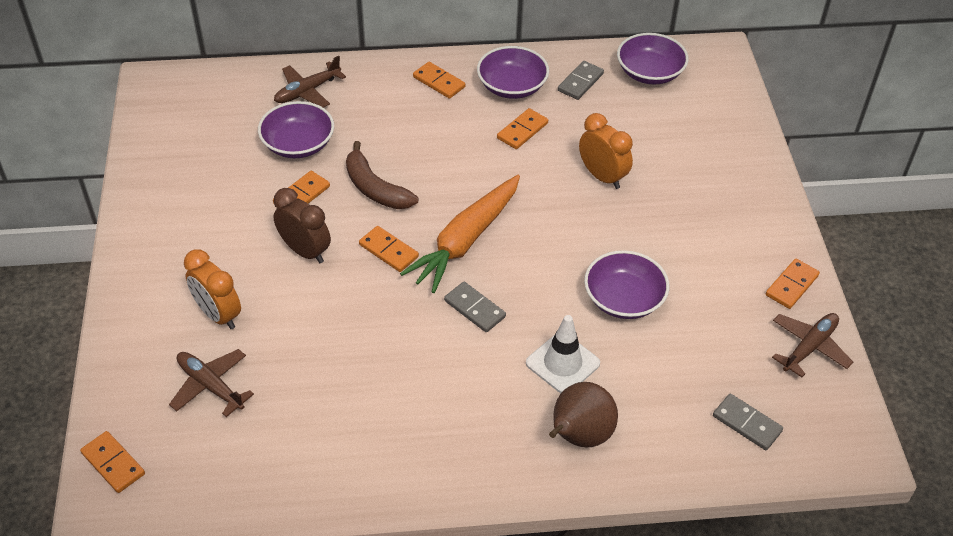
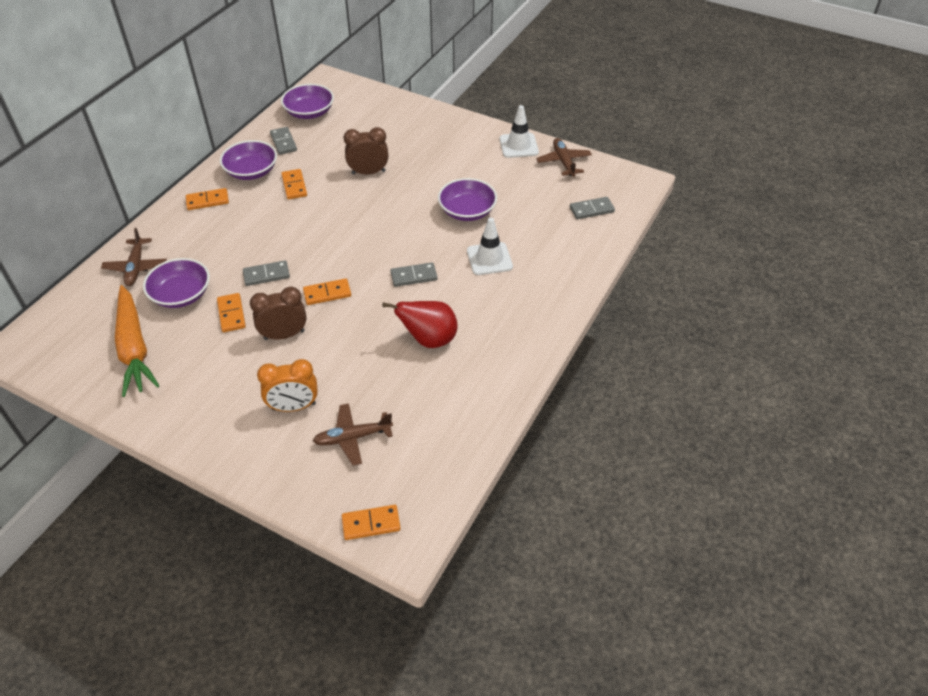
camera: 55 degrees left, 0 degrees up
brown banana [346,141,418,209] -> grey domino [243,260,290,286]
orange carrot [400,175,520,293] -> orange carrot moved to [115,285,160,397]
brown pear [549,382,618,448] -> none
orange clock [579,113,633,189] -> brown clock [344,127,388,174]
orange domino [766,258,820,309] -> white traffic cone [500,105,539,158]
none -> red pear [382,301,458,348]

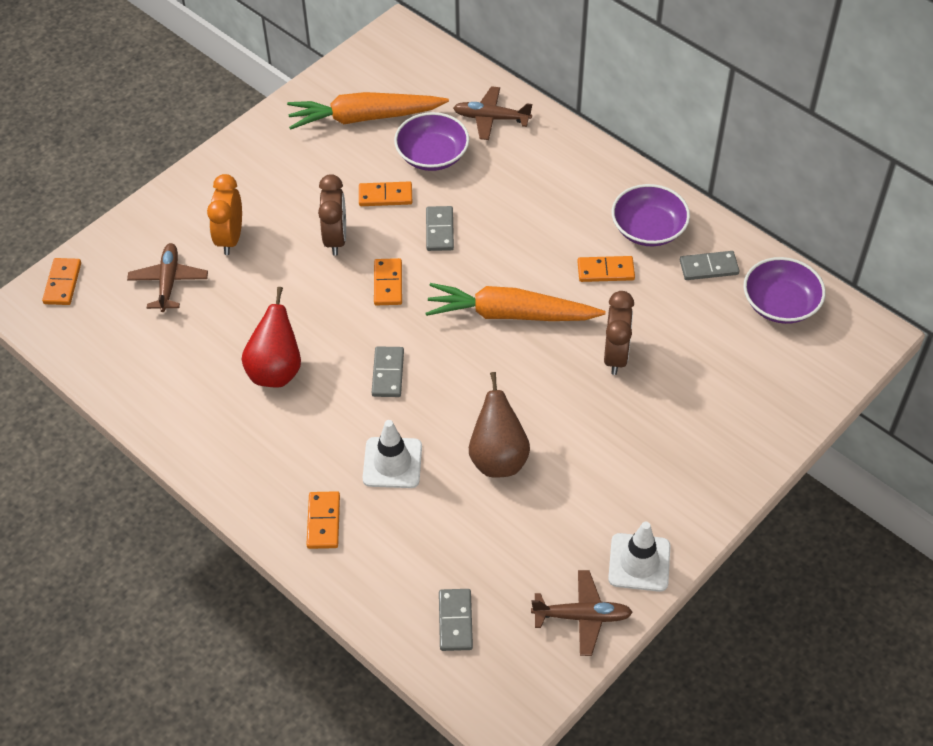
camera: 105 degrees right, 5 degrees up
orange domino [186,188,229,210] -> orange domino moved to [306,491,340,549]
purple bowl [438,178,497,221] -> brown pear [469,372,530,477]
none -> orange carrot [426,283,605,321]

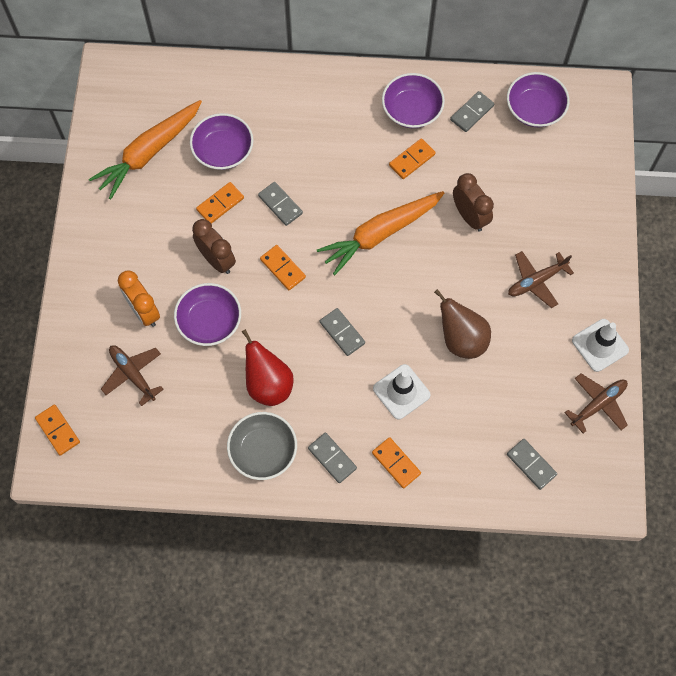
camera: 40 degrees left, 15 degrees up
brown plane [453,86,532,140] -> brown plane moved to [508,251,574,308]
none -> purple bowl [174,283,241,346]
none -> grey bowl [227,412,297,480]
none -> grey domino [308,433,357,483]

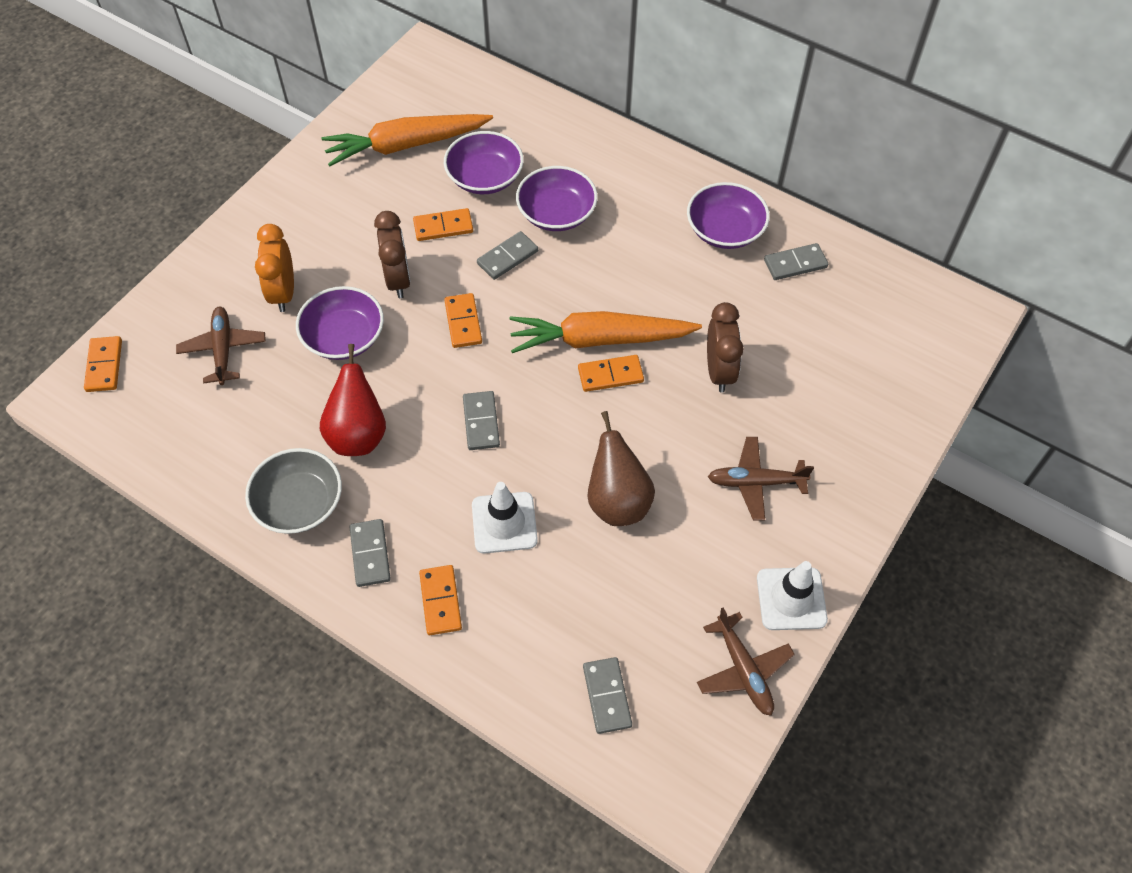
camera: 30 degrees right, 10 degrees down
grey domino [258,182,303,226] -> grey domino turned 60 degrees clockwise [477,231,538,280]
orange domino [389,138,436,179] -> orange domino moved to [578,355,644,392]
purple bowl [507,72,570,127] -> purple bowl moved to [516,166,598,231]
brown plane [564,373,628,433] -> brown plane turned 75 degrees clockwise [697,608,795,716]

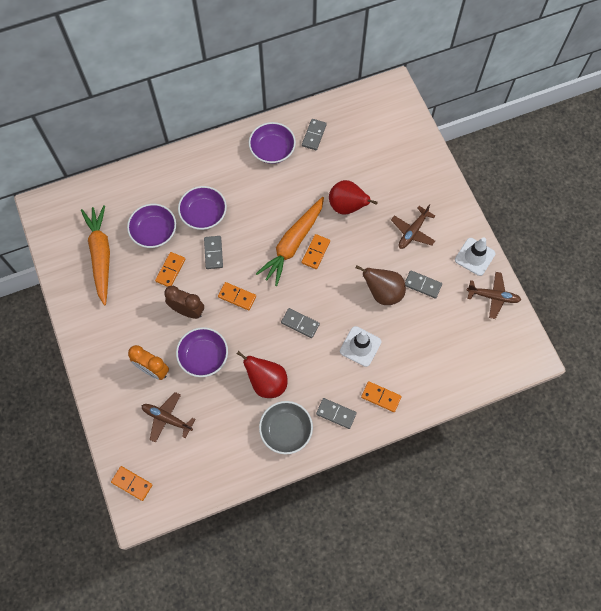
camera: 55 degrees left, 10 degrees up
orange carrot [321,114,493,166] -> orange carrot turned 150 degrees clockwise [81,205,110,305]
grey domino [583,657,632,734] -> grey domino moved to [405,270,442,299]
brown clock [707,302,744,392] -> red pear [329,180,378,215]

